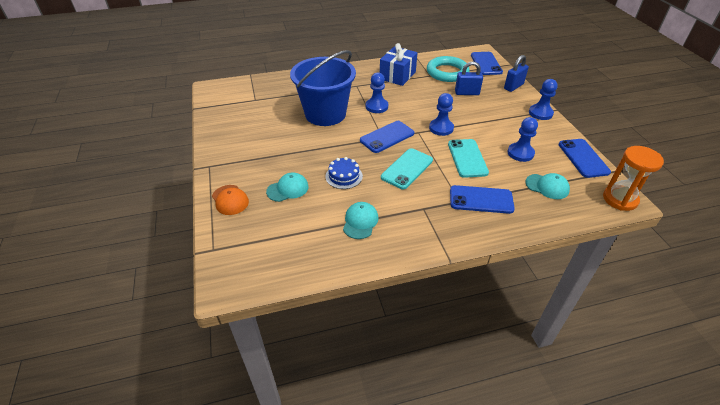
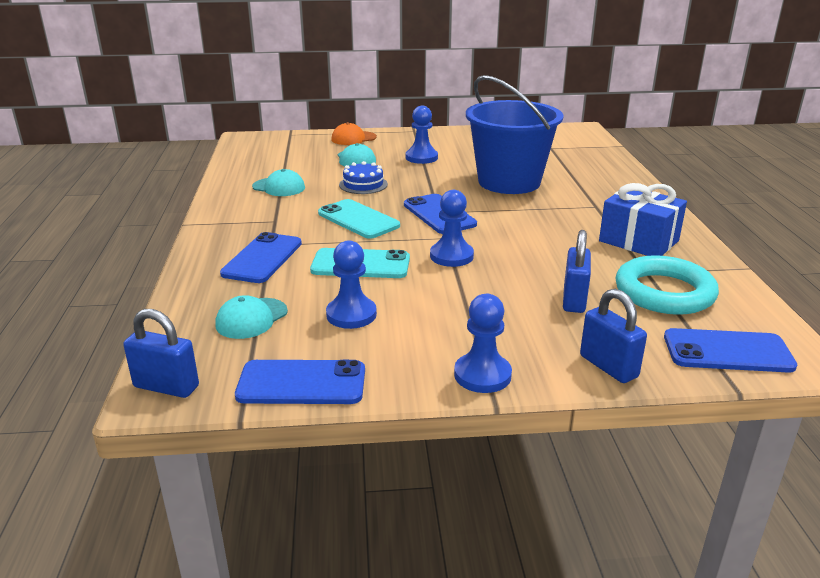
camera: 100 degrees right, 15 degrees down
blue pawn [366,73,388,113] -> blue pawn moved to [406,106,438,164]
orange hourglass [603,146,664,211] -> blue padlock [123,309,199,398]

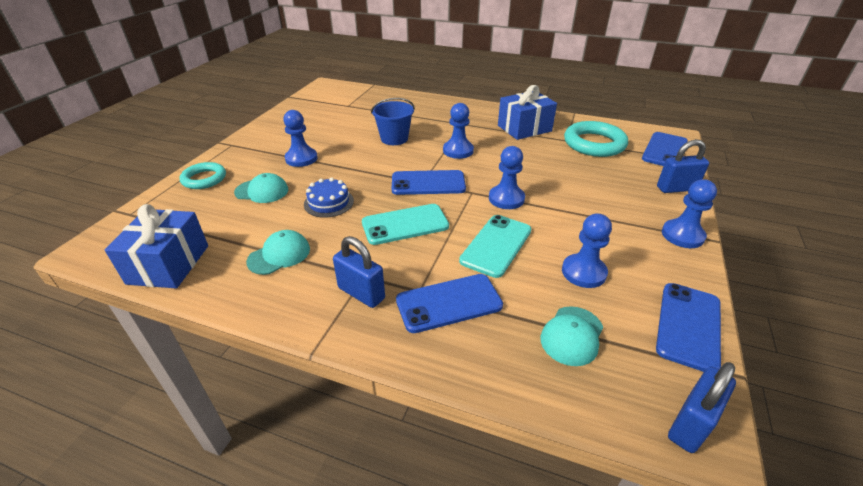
camera: 65 degrees left, 10 degrees up
turquoise cap [215,295,288,339] -> turquoise cap turned 60 degrees clockwise [541,306,603,366]
blue phone [220,232,302,283] -> blue phone turned 60 degrees counterclockwise [396,274,503,333]
orange cap [331,122,377,145] -> turquoise ring [180,162,226,189]
blue bucket [466,75,564,194] -> blue bucket [371,98,415,145], size x0.53
blue padlock [563,230,591,313] -> blue padlock moved to [333,236,385,308]
none -> blue gift [105,204,208,288]
none -> blue pawn [443,103,474,159]

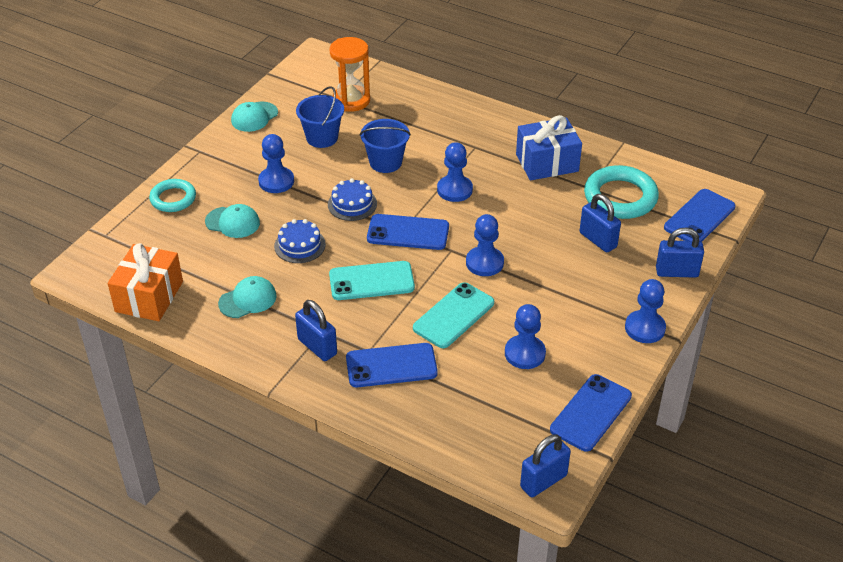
camera: 10 degrees right, 5 degrees up
blue gift [105,204,208,288] -> orange gift [108,243,183,321]
turquoise cap [541,306,603,366] -> turquoise cap moved to [231,102,278,132]
none -> blue bucket [296,86,344,148]
none -> blue cake [328,178,377,221]
none -> orange hourglass [330,37,370,112]
none -> blue padlock [579,194,621,252]

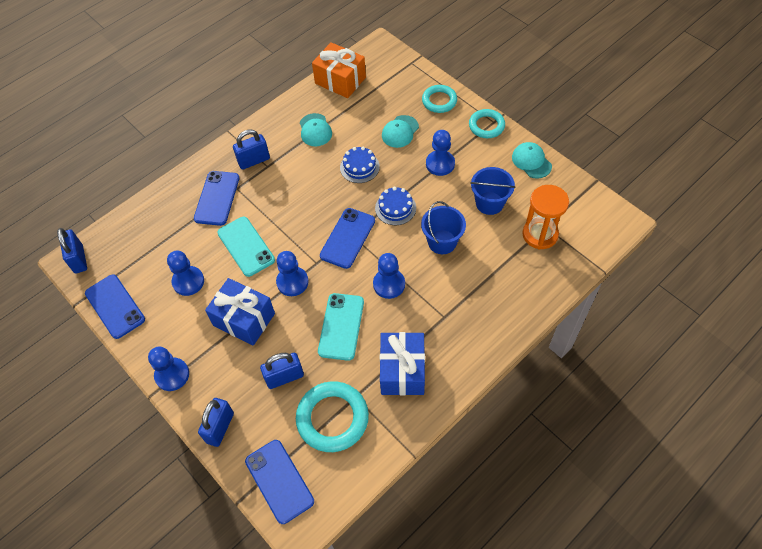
camera: 110 degrees right, 15 degrees up
turquoise phone [329,261,415,300] -> turquoise phone moved to [318,293,364,361]
none -> blue gift [205,278,275,346]
none -> turquoise ring [469,109,505,138]

